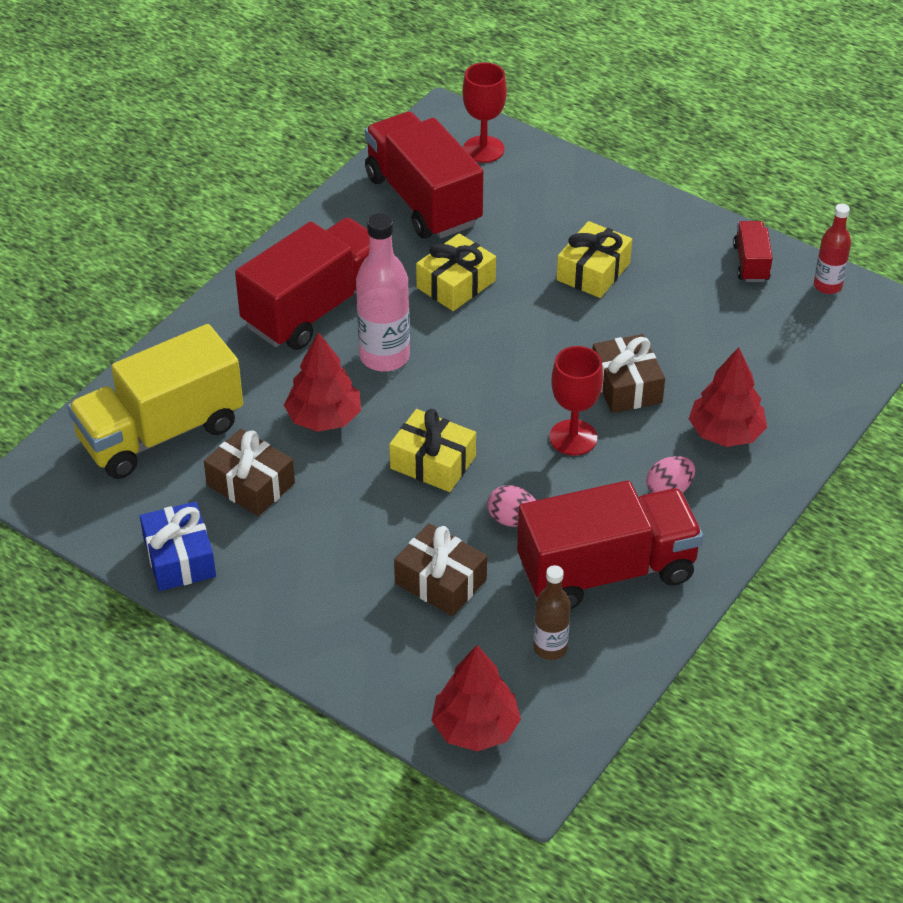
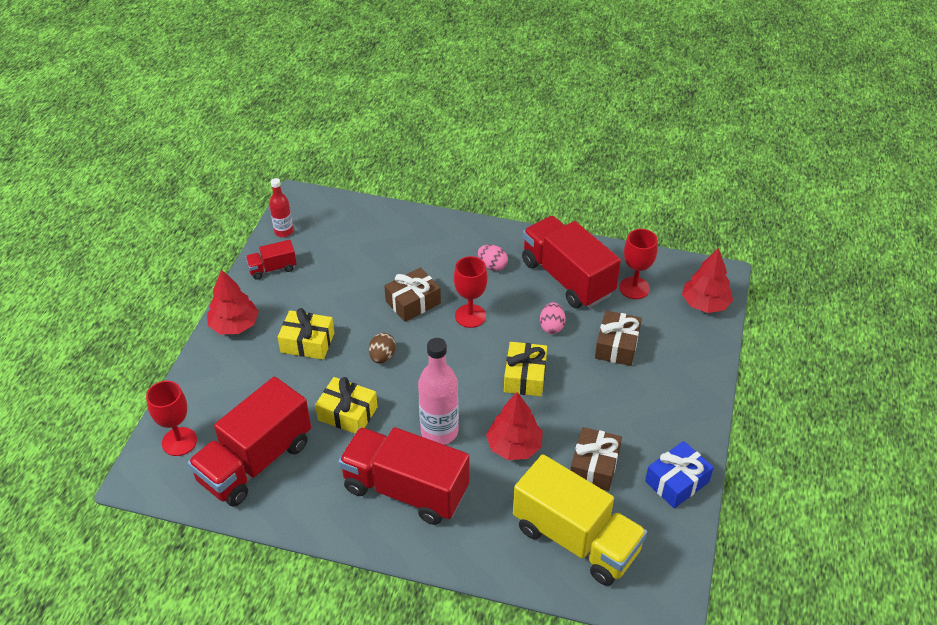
camera: 110 degrees left, 0 degrees up
brown bottle [533,565,570,660] -> red goblet [619,229,658,299]
red tree [689,347,767,447] -> red tree moved to [207,269,259,334]
none -> brown egg [369,333,396,363]

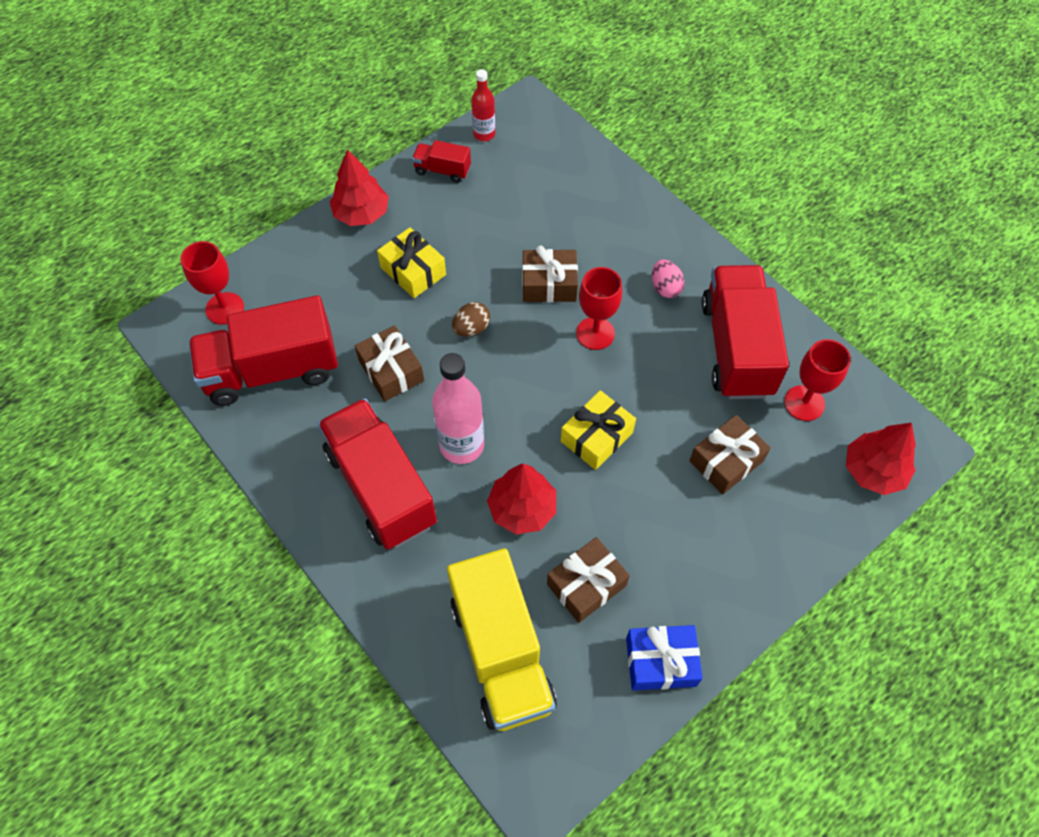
camera: 35 degrees right, 15 degrees up
yellow gift [315,377,378,433] -> brown gift [355,326,424,401]
pink egg [540,302,566,334] -> none

